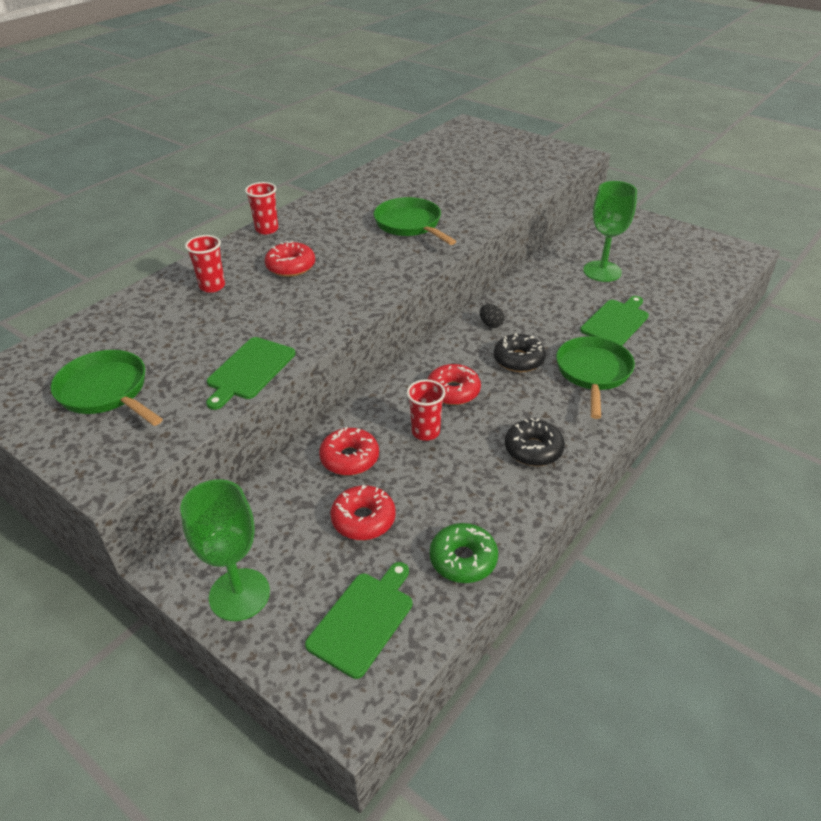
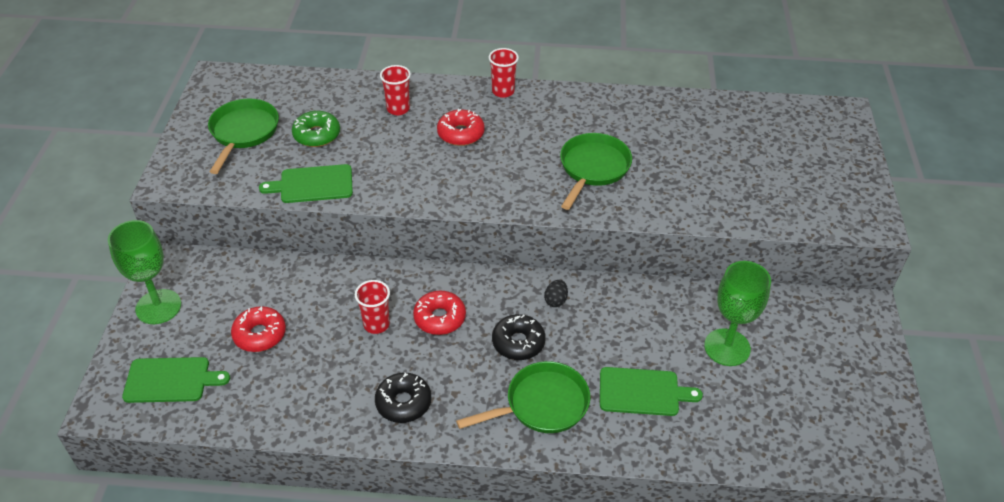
camera: 55 degrees right, 5 degrees up
red donut [319,427,379,476] -> none
green donut [430,523,498,583] -> green donut moved to [292,111,340,147]

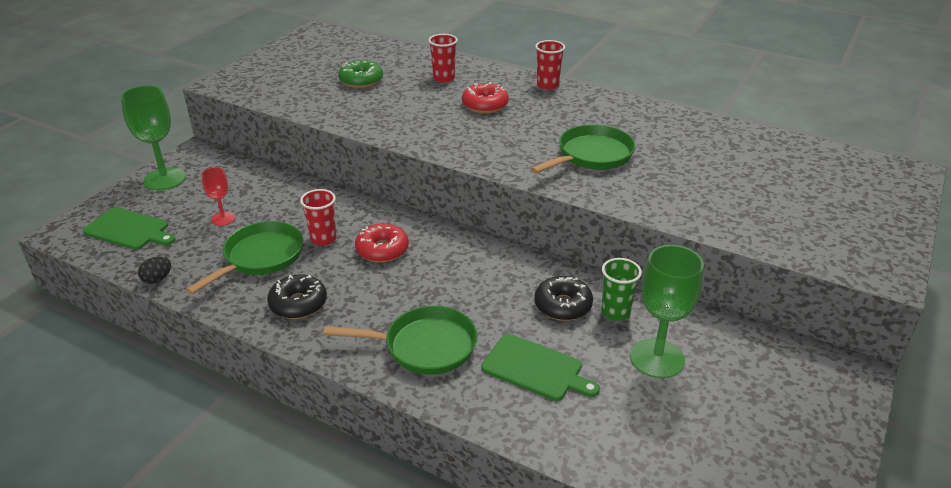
camera: 25 degrees right, 10 degrees down
green pan [208,99,279,174] -> green pan moved to [186,221,303,294]
red donut [231,306,286,352] -> red goblet [201,167,235,226]
green cutting board [259,164,353,203] -> none
black donut [492,314,546,360] -> black donut moved to [534,276,593,321]
black egg [544,280,568,307] -> black egg moved to [138,257,171,284]
none -> green cup [601,258,642,321]

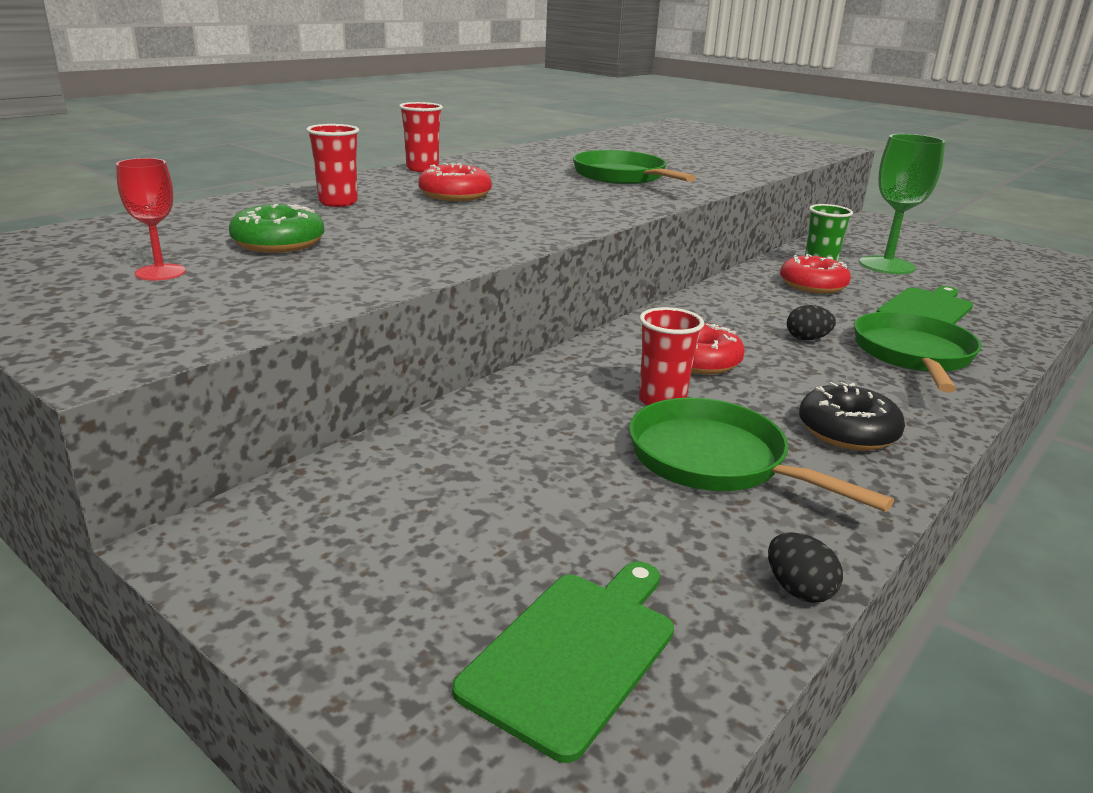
camera: 80 degrees left, 10 degrees down
green goblet [120,85,186,190] -> none
red goblet [201,167,235,226] -> red goblet moved to [116,158,186,281]
black donut [534,276,593,321] -> red donut [780,254,851,294]
none -> black egg [787,305,836,340]

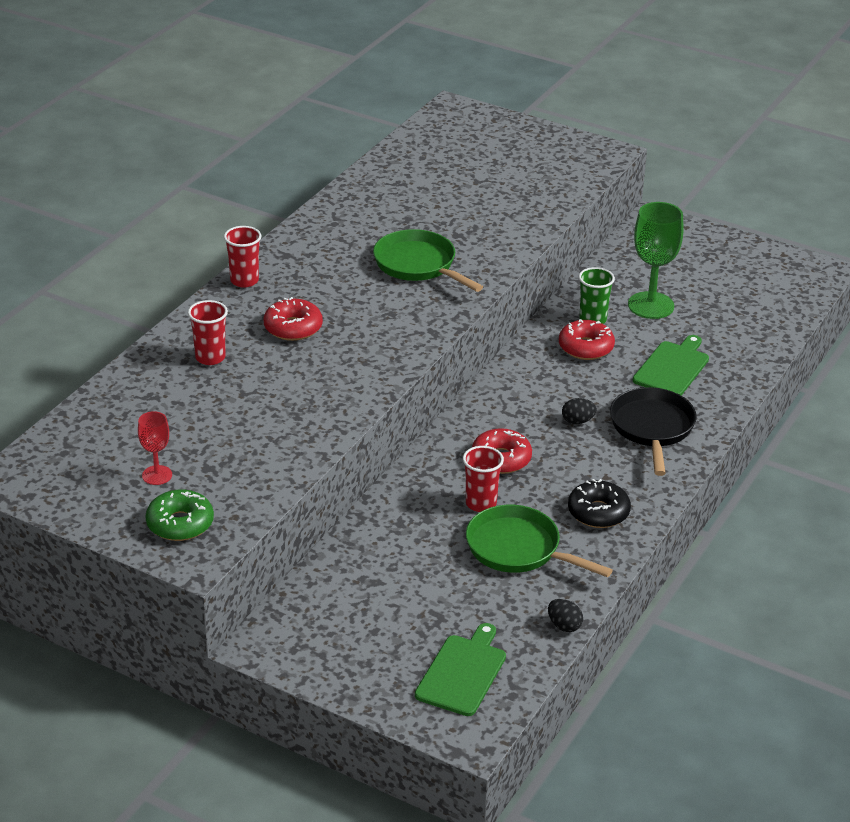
camera: 10 degrees left, 10 degrees up
green donut [229,204,324,253] -> green donut moved to [145,489,214,541]
green pan [854,312,982,393] -> black pan [610,387,697,476]

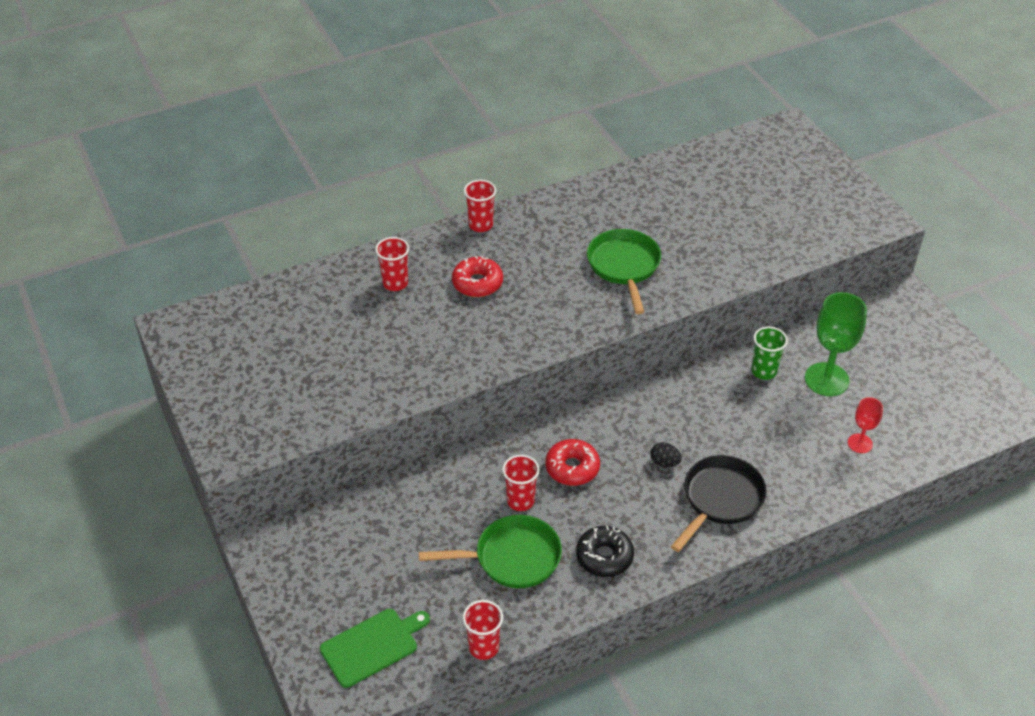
camera: 35 degrees right, 10 degrees up
red goblet [138,411,172,485] -> red goblet moved to [848,397,883,453]
green donut [145,489,214,541] -> none
green pan [466,505,613,577] -> green pan turned 105 degrees clockwise [419,515,562,588]
black egg [548,599,583,632] -> red cup [463,600,503,660]
red donut [559,319,615,360] -> none
green cutting board [633,335,709,395] -> none

